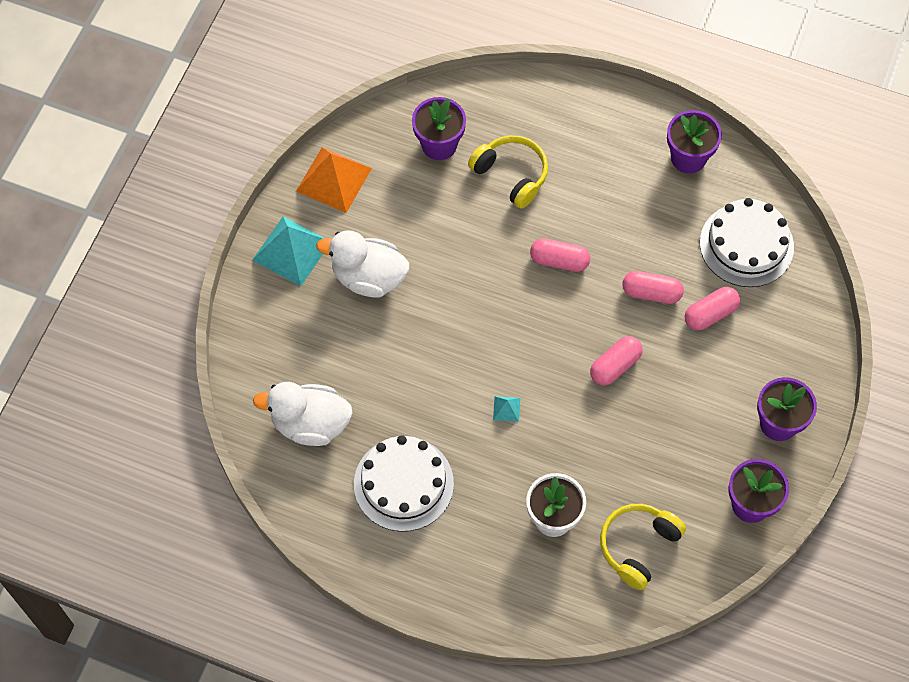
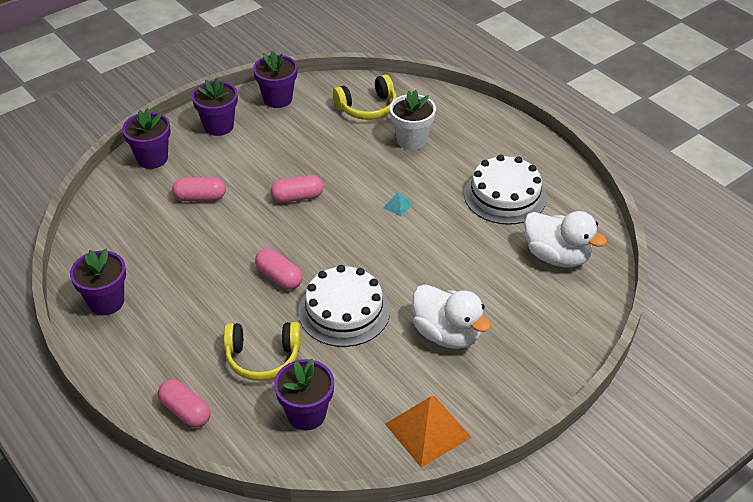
camera: 150 degrees left, 20 degrees down
turquoise pyramid [252,216,324,286] -> none
yellow headphones [468,135,548,209] -> yellow headphones turned 75 degrees counterclockwise [224,322,301,381]
pink capsule [623,271,684,304] -> pink capsule moved to [158,379,210,428]
white cake [700,198,794,287] -> white cake moved to [298,265,390,347]
none -> purple flower pot [122,108,171,169]

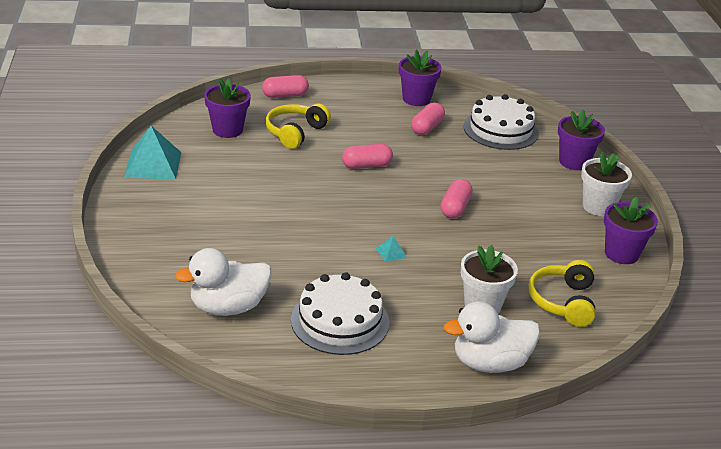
camera: 120 degrees right, 10 degrees down
pink capsule [172,177,226,201] -> pink capsule moved to [411,103,445,135]
purple flower pot [192,77,238,136] -> white flower pot [581,152,632,216]
white cake [298,265,390,347] -> white cake moved to [463,94,539,150]
orange pyramid [385,396,472,468] -> turquoise pyramid [124,126,181,180]
white duck [412,284,491,349] -> white duck moved to [443,301,540,373]

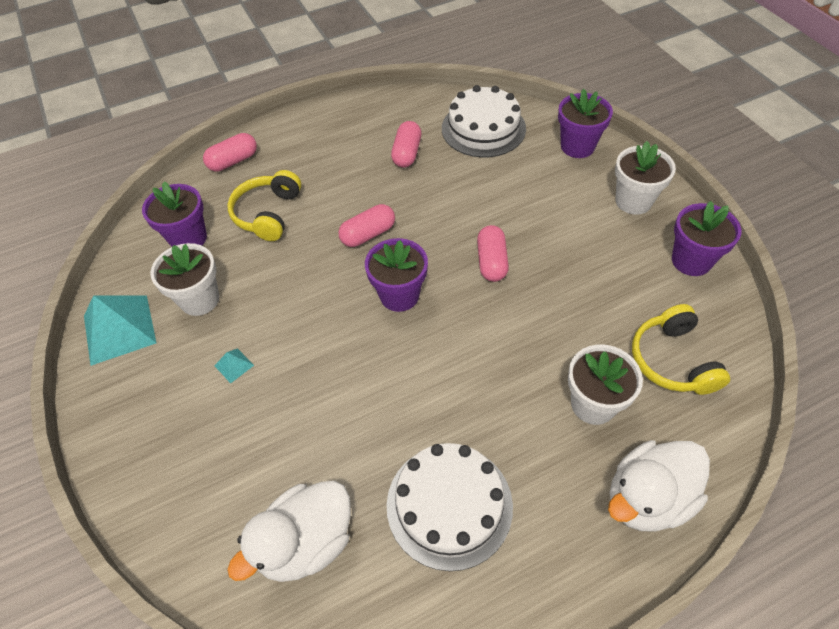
camera: 15 degrees left, 20 degrees up
turquoise pyramid [376,236,407,262] -> turquoise pyramid moved to [214,348,254,383]
purple flower pot [399,50,442,106] -> purple flower pot moved to [365,238,428,312]
none -> white flower pot [150,243,219,316]

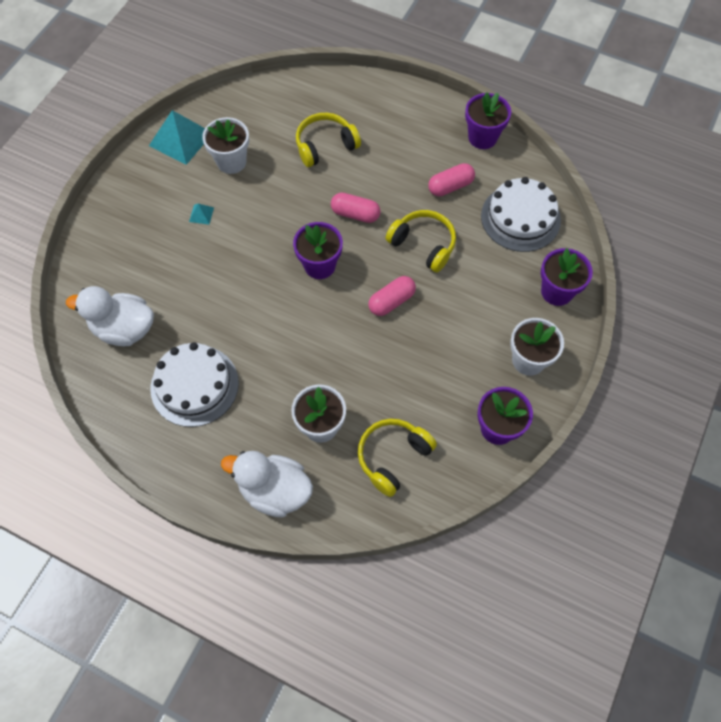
camera: 50 degrees right, 10 degrees up
purple flower pot [142,182,207,247] -> purple flower pot moved to [465,92,511,149]
pink capsule [203,133,257,172] -> none
none -> yellow headphones [386,210,456,273]

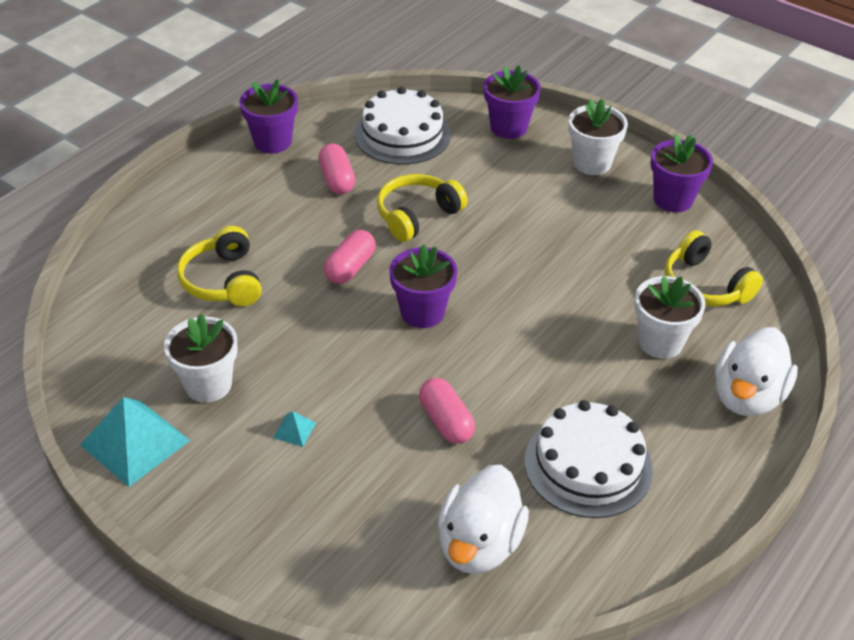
camera: 80 degrees left, 20 degrees down
pink capsule [368,276,416,316] -> pink capsule moved to [419,378,475,444]

